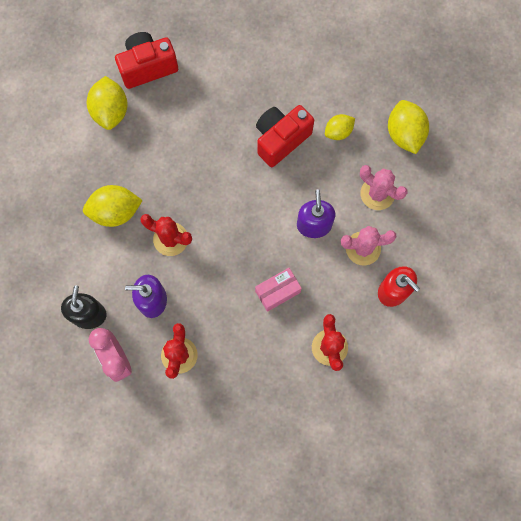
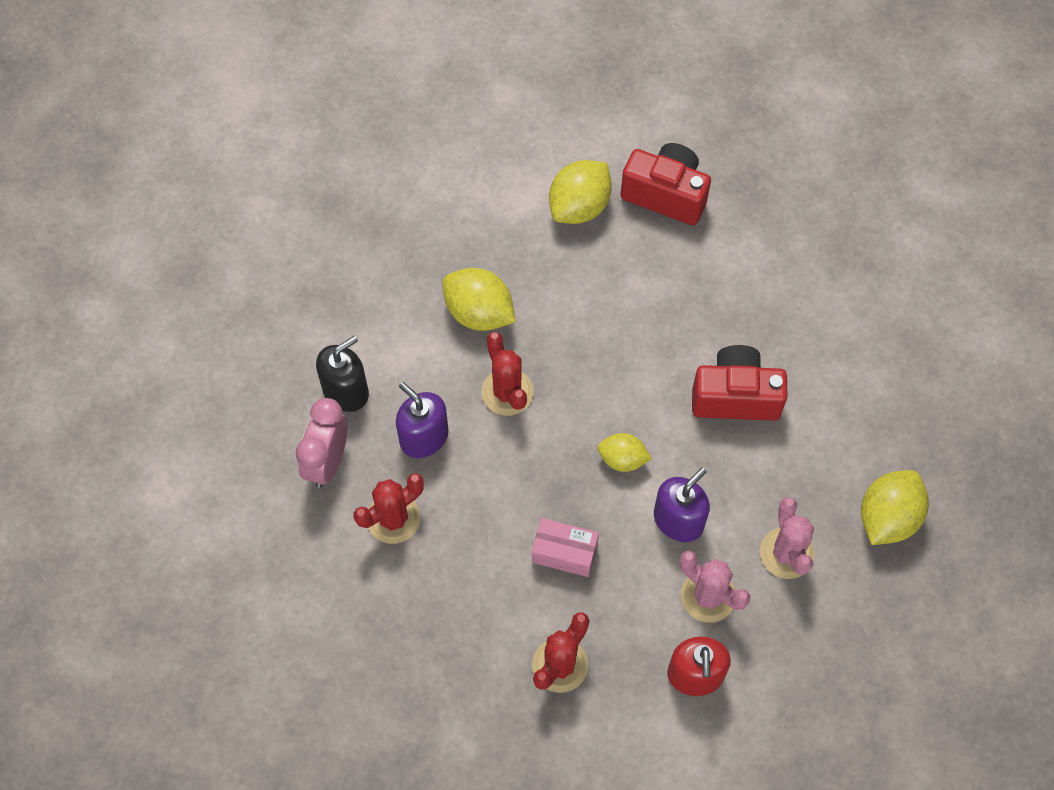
camera: 45 degrees right, 10 degrees down
yellow lemon [325,114,355,140] -> yellow lemon moved to [597,433,652,472]

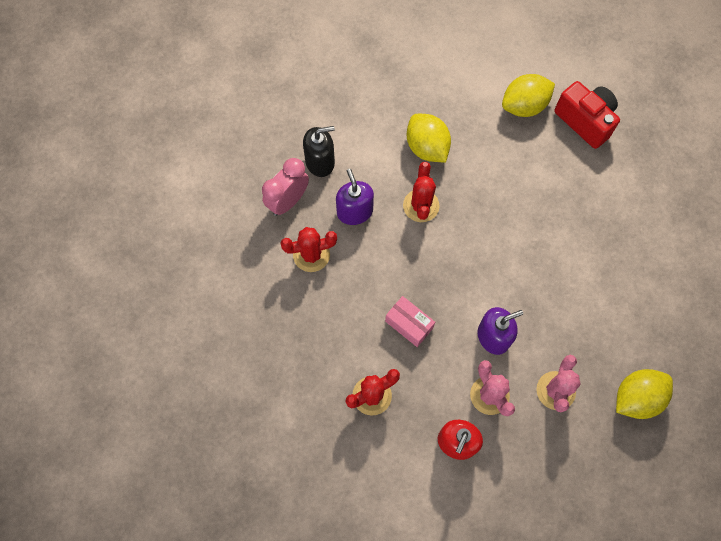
camera: 25 degrees right, 5 degrees up
yellow lemon [597,433,652,472] -> none
red camera [692,345,788,421] -> none

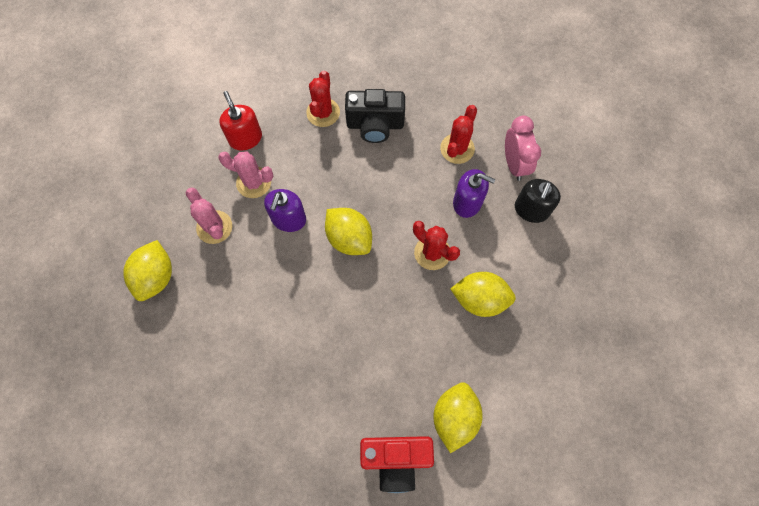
camera: 130 degrees right, 0 degrees up
pink box [385,296,435,347] -> none
none -> yellow lemon [325,208,372,255]
none -> black camera [345,89,405,143]

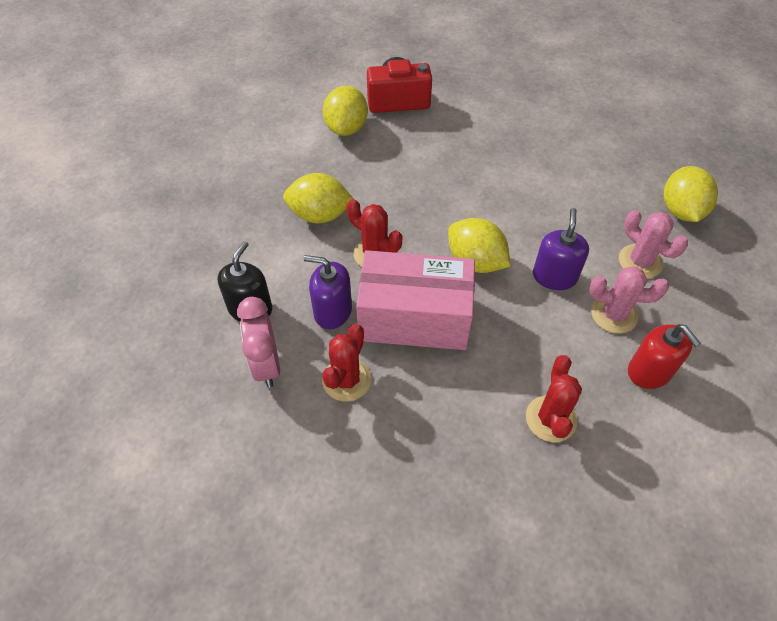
camera: 175 degrees right, 15 degrees down
black camera [345,89,405,143] -> none
none -> pink box [356,250,475,350]

